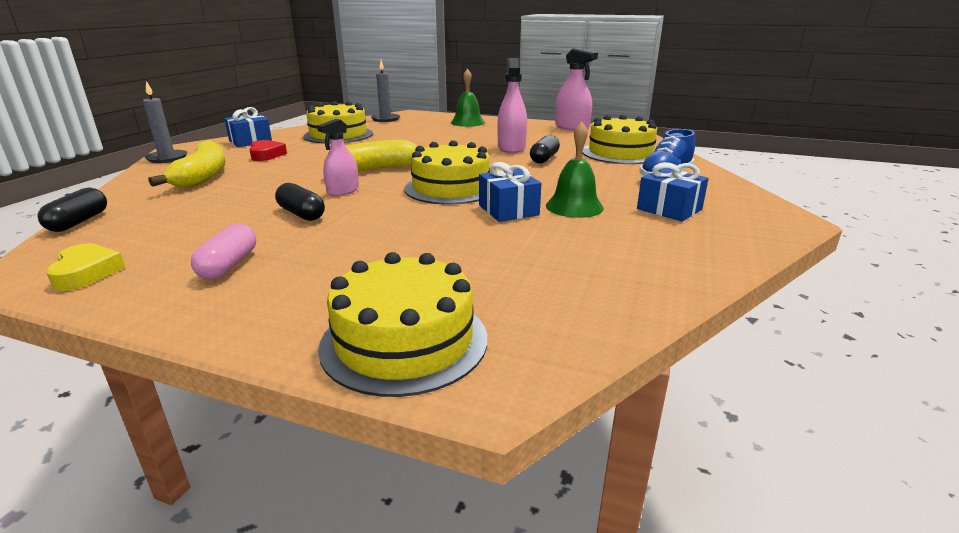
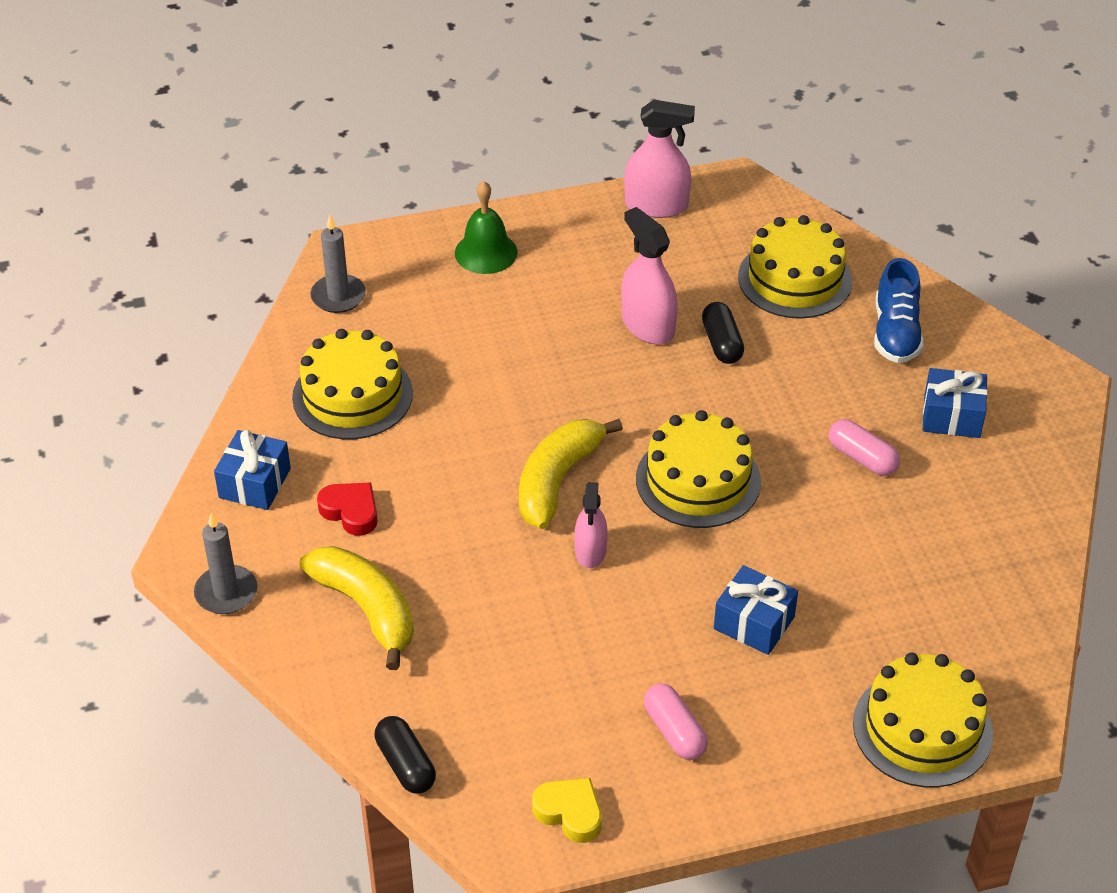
camera: 35 degrees left, 20 degrees up
black capsule [275,183,325,221] -> none
blue gift [479,162,541,222] -> blue gift moved to [714,565,798,655]
green bell [546,122,604,218] -> pink capsule [828,419,900,476]

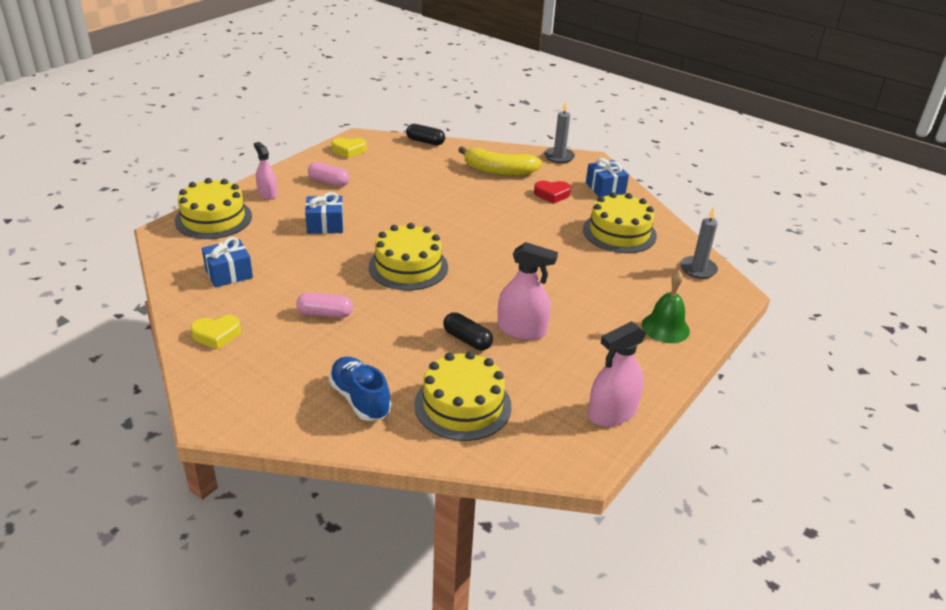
camera: 140 degrees right, 10 degrees down
yellow banana [519,419,623,529] -> none
pink spray bottle [574,482,608,568] -> pink spray bottle moved to [254,142,277,199]
blue gift [923,368,988,438] -> blue gift moved to [202,237,253,287]
none -> yellow heart [190,315,241,350]

